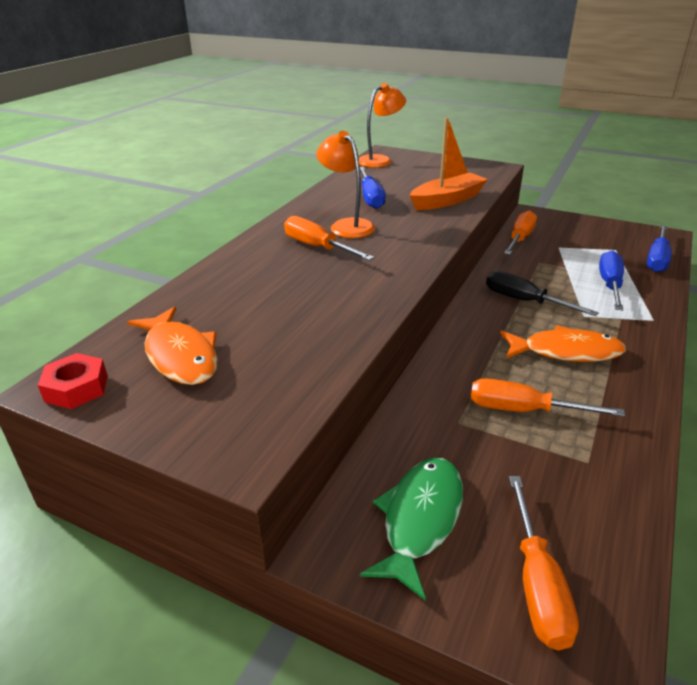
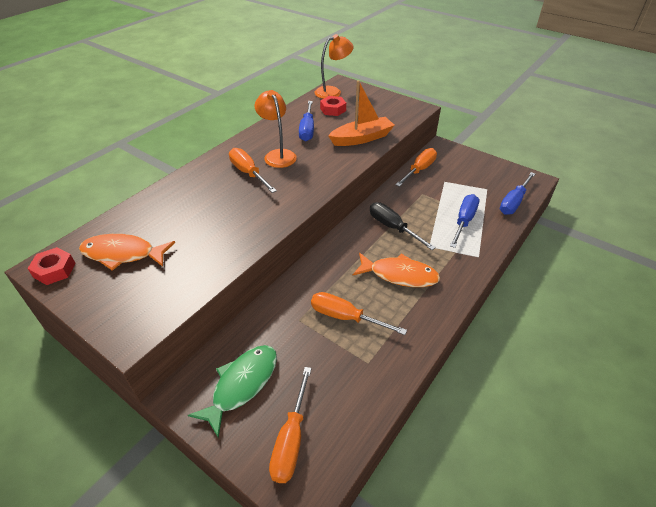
camera: 10 degrees right, 10 degrees up
orange fish [127,306,218,385] -> orange fish turned 120 degrees clockwise [79,234,175,271]
none -> red nut [320,96,346,116]

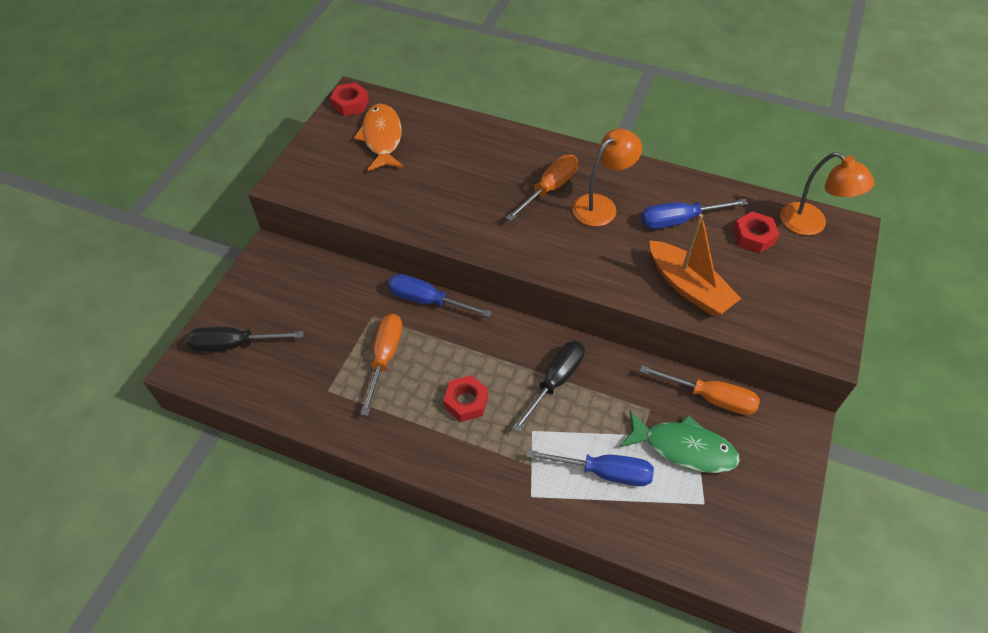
camera: 75 degrees right, 10 degrees up
green fish [188,345,277,438] -> green fish moved to [620,410,740,473]
orange screwdriver [269,367,312,483] -> black screwdriver [187,327,304,352]
orange fish [353,253,440,287] -> red nut [443,375,488,422]
blue screwdriver [500,172,535,215] -> blue screwdriver moved to [388,274,492,317]

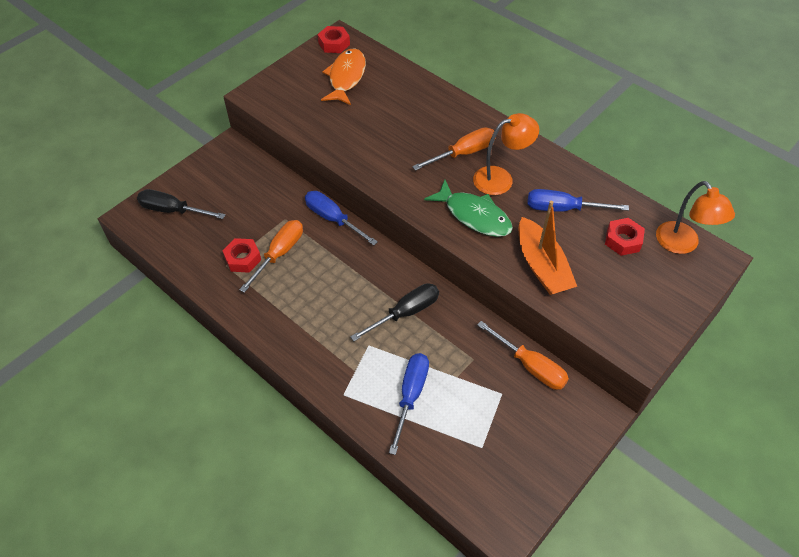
camera: 20 degrees right, 0 degrees up
red nut [443,375,488,422] -> red nut moved to [222,238,261,273]
blue screwdriver [526,450,654,486] -> blue screwdriver turned 105 degrees counterclockwise [389,353,429,455]
green fish [620,410,740,473] -> green fish moved to [424,180,513,237]

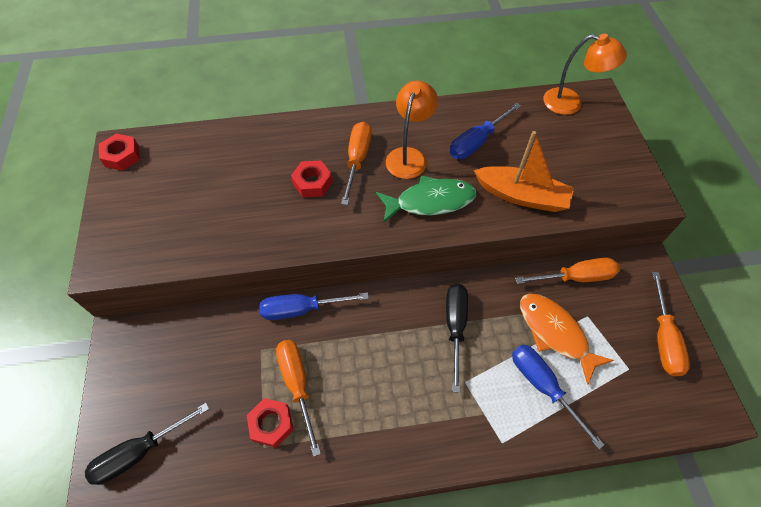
camera: 50 degrees left, 5 degrees up
orange fish [321,49,366,105] -> orange fish moved to [520,293,614,385]
red nut [605,218,645,256] -> red nut moved to [291,161,333,198]
none -> orange screwdriver [652,272,690,376]

